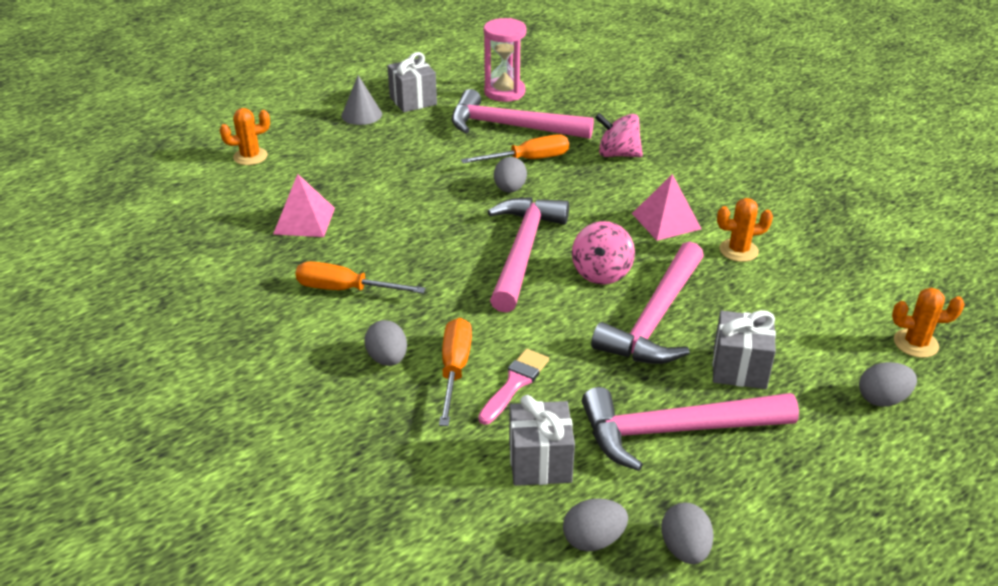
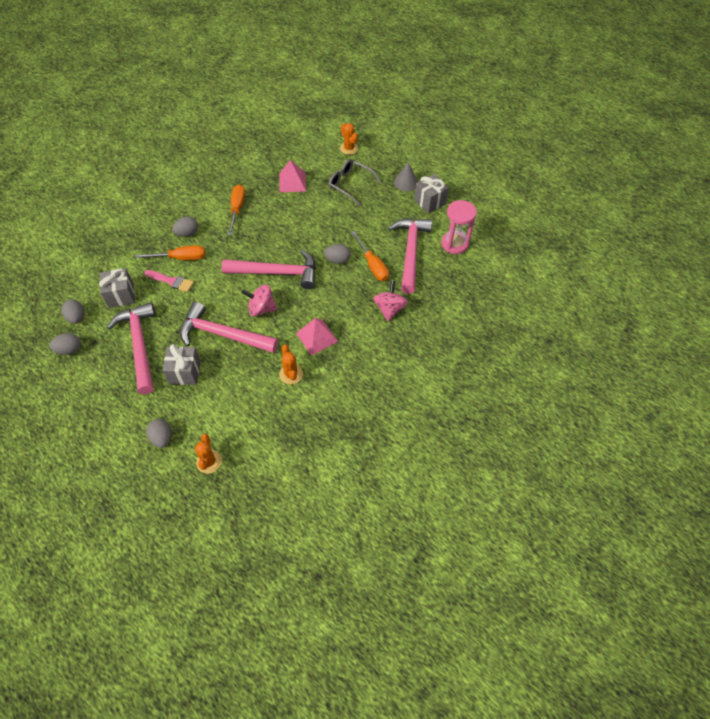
camera: 80 degrees right, 20 degrees up
none -> grey glasses [329,159,382,206]

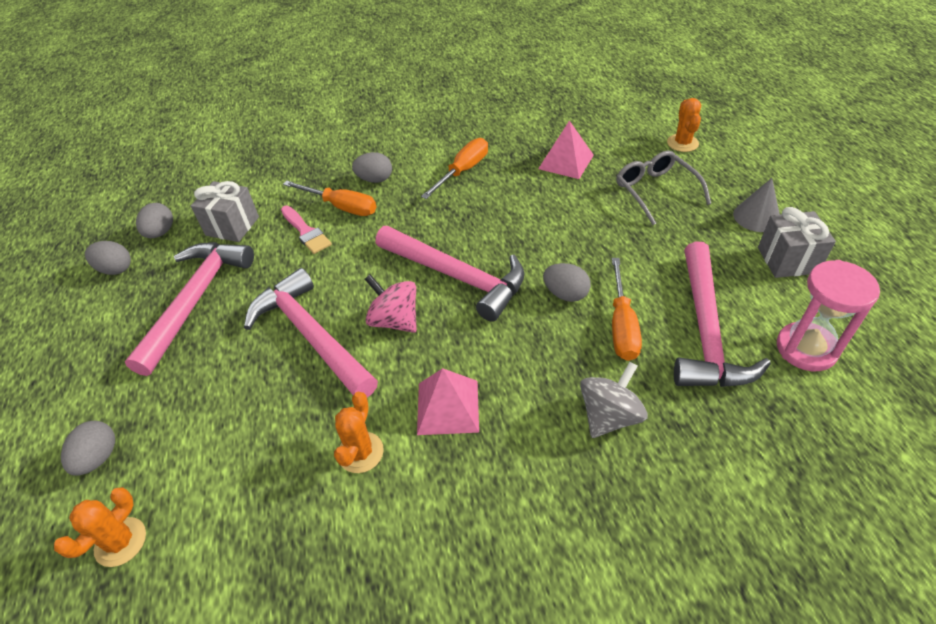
camera: 35 degrees right, 10 degrees down
grey gift [162,344,201,385] -> none
pink spinning top [373,281,408,321] -> grey spinning top [580,362,648,438]
pink hammer [388,218,432,294] -> pink hammer turned 150 degrees clockwise [674,241,771,387]

